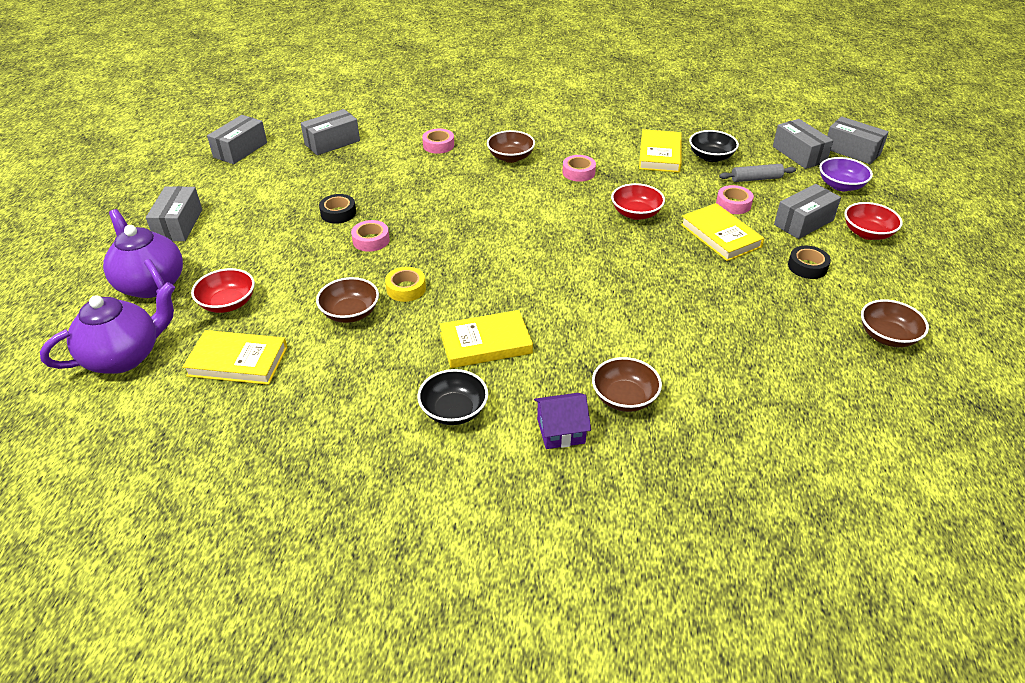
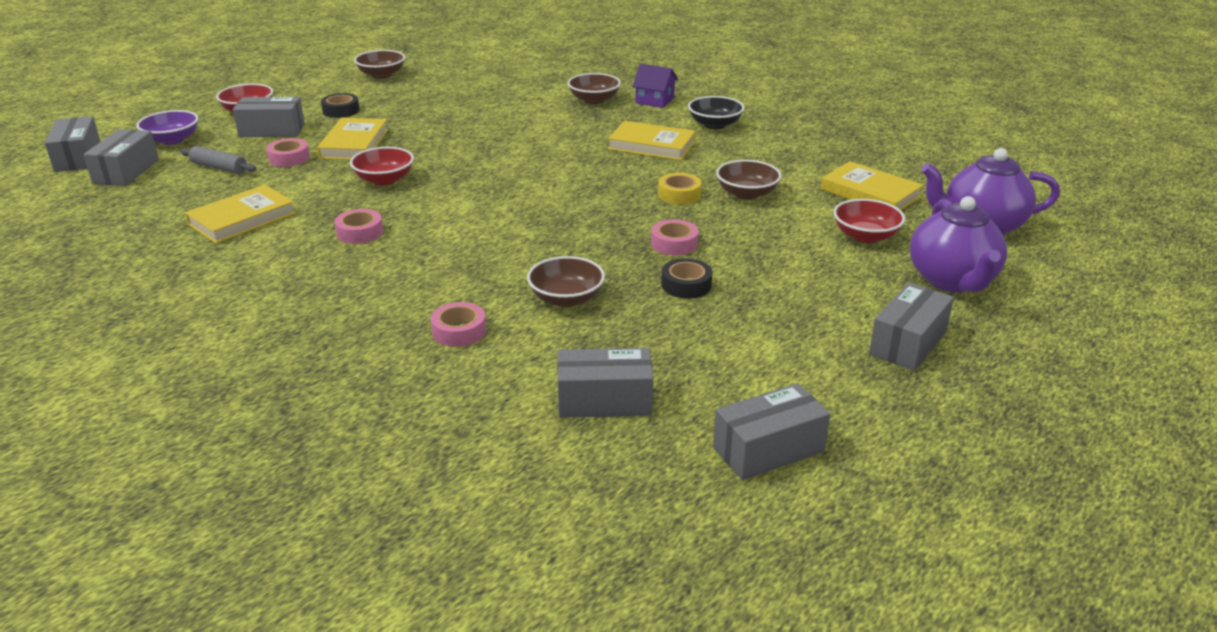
camera: 145 degrees left, 10 degrees down
brown bowl [487,130,535,163] -> brown bowl moved to [527,256,605,307]
black bowl [689,130,739,162] -> none

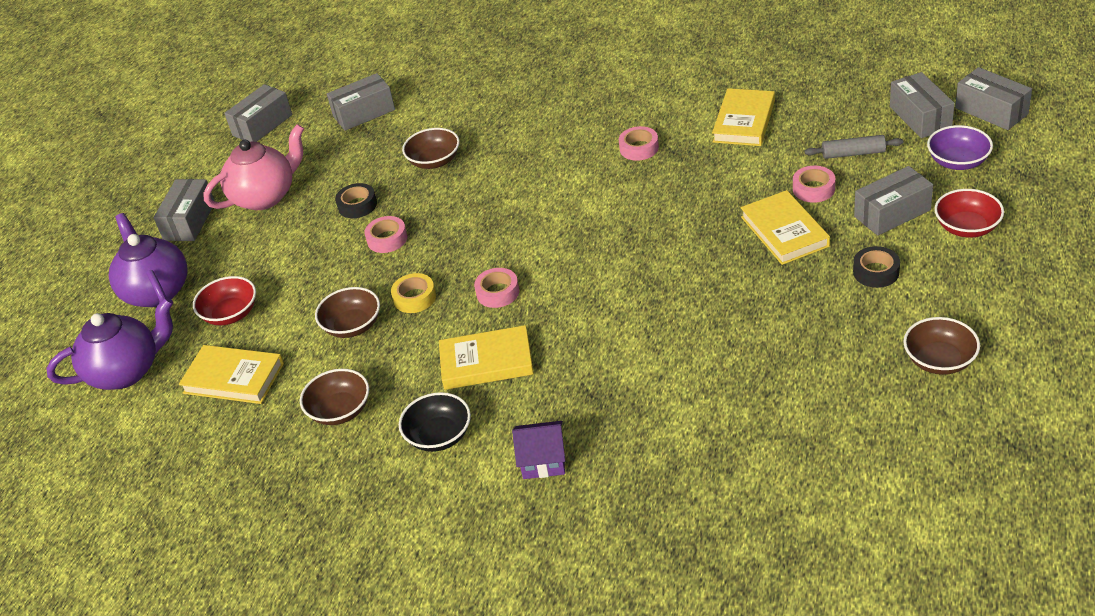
camera: 160 degrees right, 10 degrees up
red bowl [350,147,414,185] -> none
pink tape [431,302,486,347] -> pink tape moved to [474,268,519,308]
brown bowl [568,73,621,104] -> brown bowl moved to [300,369,369,425]
none -> pink teapot [203,124,304,210]

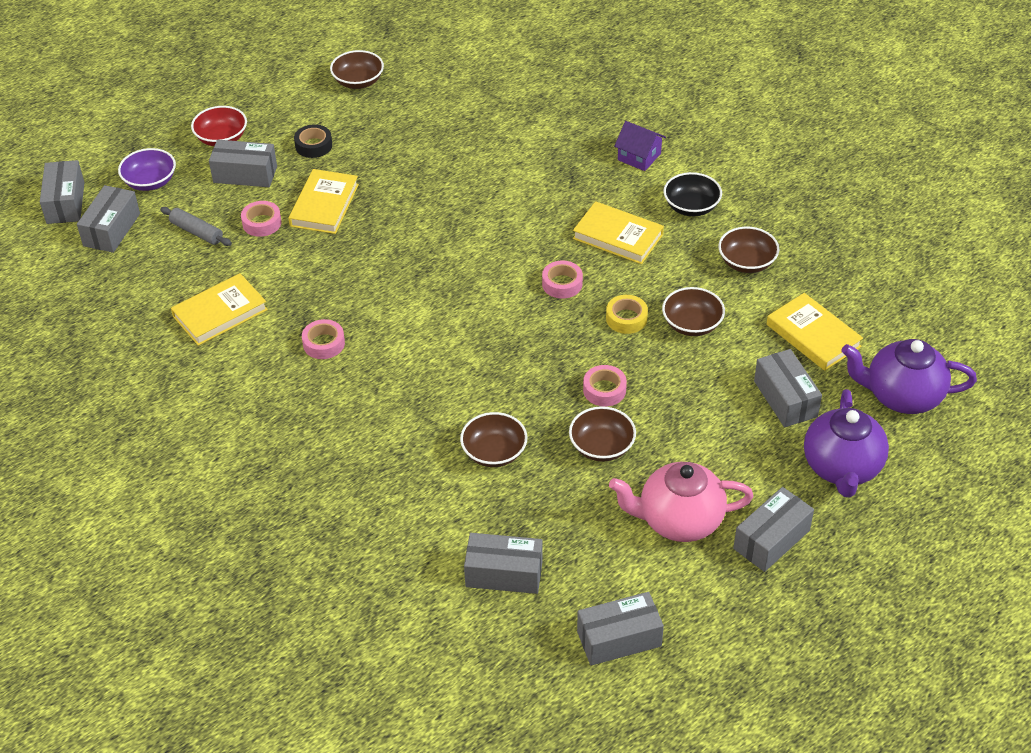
camera: 150 degrees left, 5 degrees up
red bowl [193,276,256,325] -> grey box [754,349,822,427]
black tape [335,183,377,218] -> brown bowl [569,406,636,462]

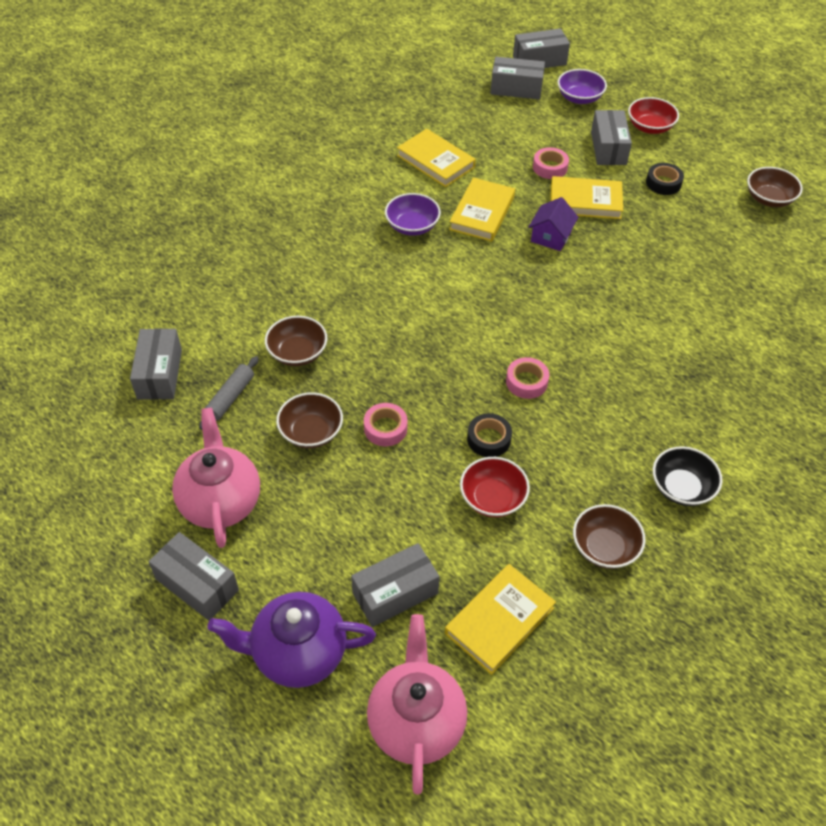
camera: 80 degrees right, 5 degrees up
grey rolling pin [160,207,232,246] -> grey rolling pin moved to [199,356,259,430]
pink tape [302,319,345,359] -> purple bowl [385,193,441,236]
yellow book [573,201,664,264] -> yellow book moved to [449,178,515,242]
grey box [577,592,664,666] -> none
yellow tape [606,295,648,334] -> black tape [467,413,512,457]
purple house [614,121,666,171] -> purple house moved to [528,197,578,251]
brown bowl [662,287,725,336] -> red bowl [460,457,530,517]
purple teapot [842,339,977,414] -> pink teapot [367,614,467,795]

